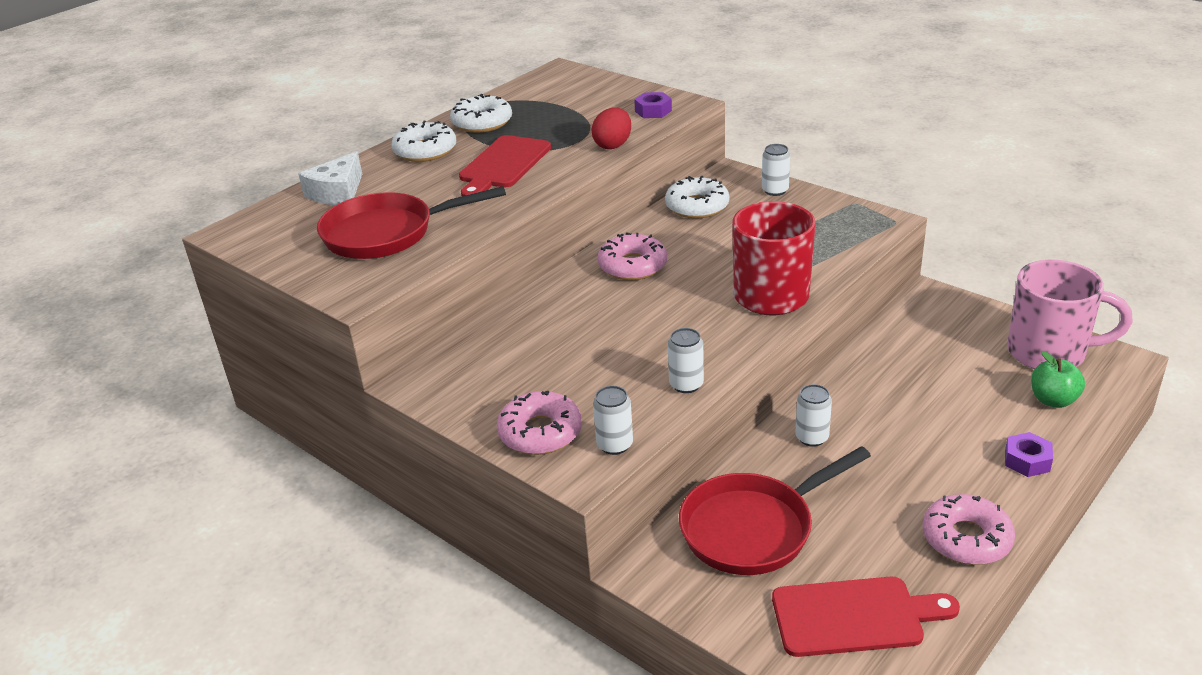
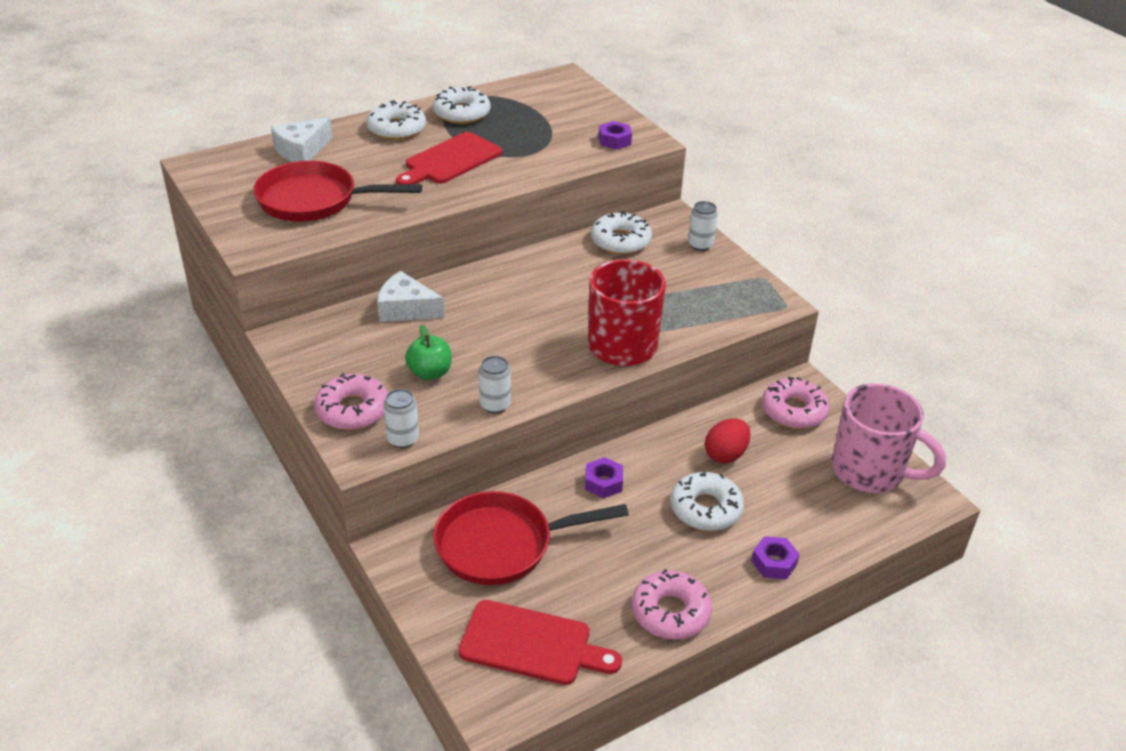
camera: 15 degrees right, 5 degrees up
red egg [591,107,631,149] -> red egg moved to [705,418,751,463]
pink donut [598,232,667,280] -> pink donut moved to [762,377,829,429]
white can [795,384,832,447] -> purple nut [585,457,623,498]
green apple [1031,351,1085,408] -> green apple moved to [405,325,452,380]
none -> white cheese [377,271,445,322]
none -> white donut [670,472,744,531]

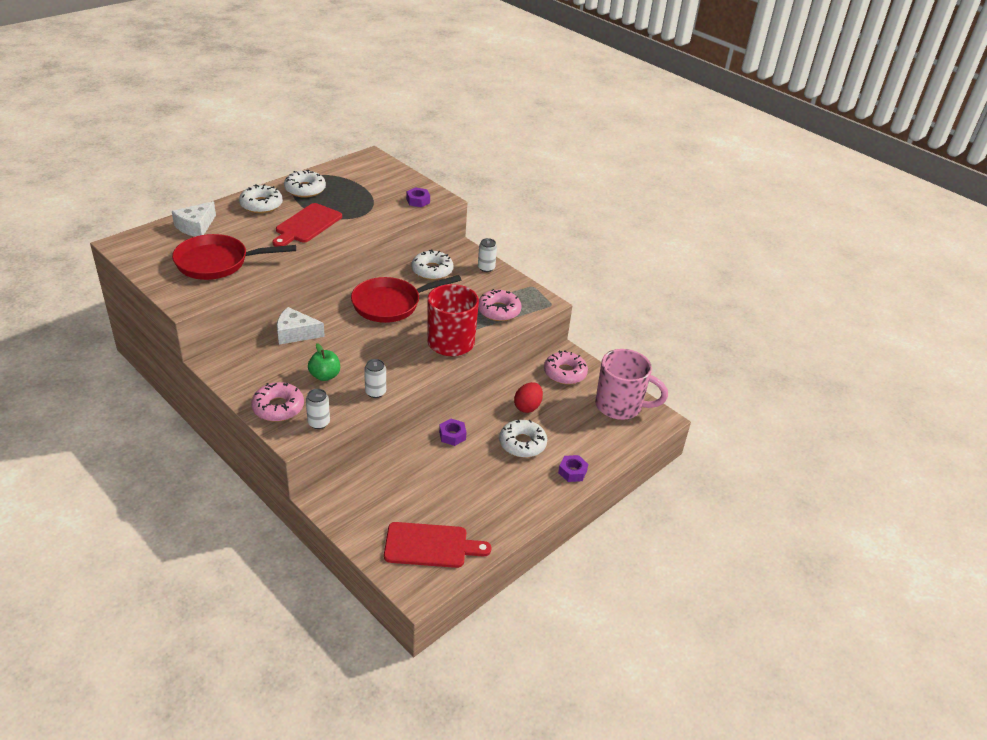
camera: 15 degrees left, 0 degrees up
red pan [433,491,629,585] -> red pan moved to [351,275,461,323]
pink donut [632,569,712,639] -> pink donut moved to [478,289,521,321]

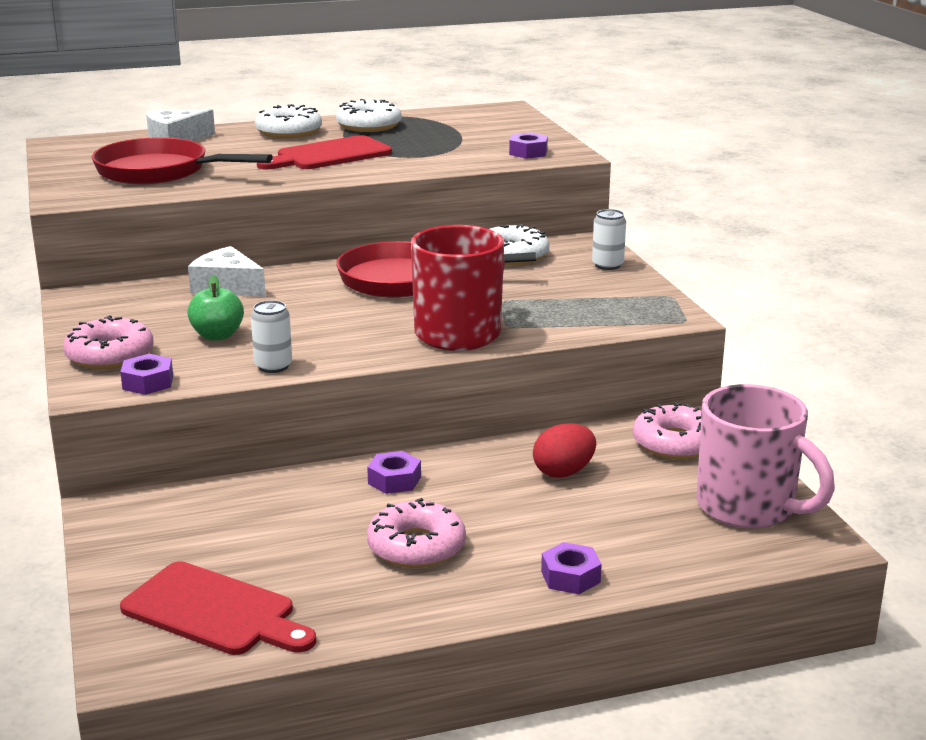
camera: 30 degrees right, 15 degrees down
white can [306,389,330,429] -> purple nut [120,354,173,395]
pink donut [478,289,521,321] -> pink donut moved to [367,498,466,568]
white donut [499,420,547,458] -> none

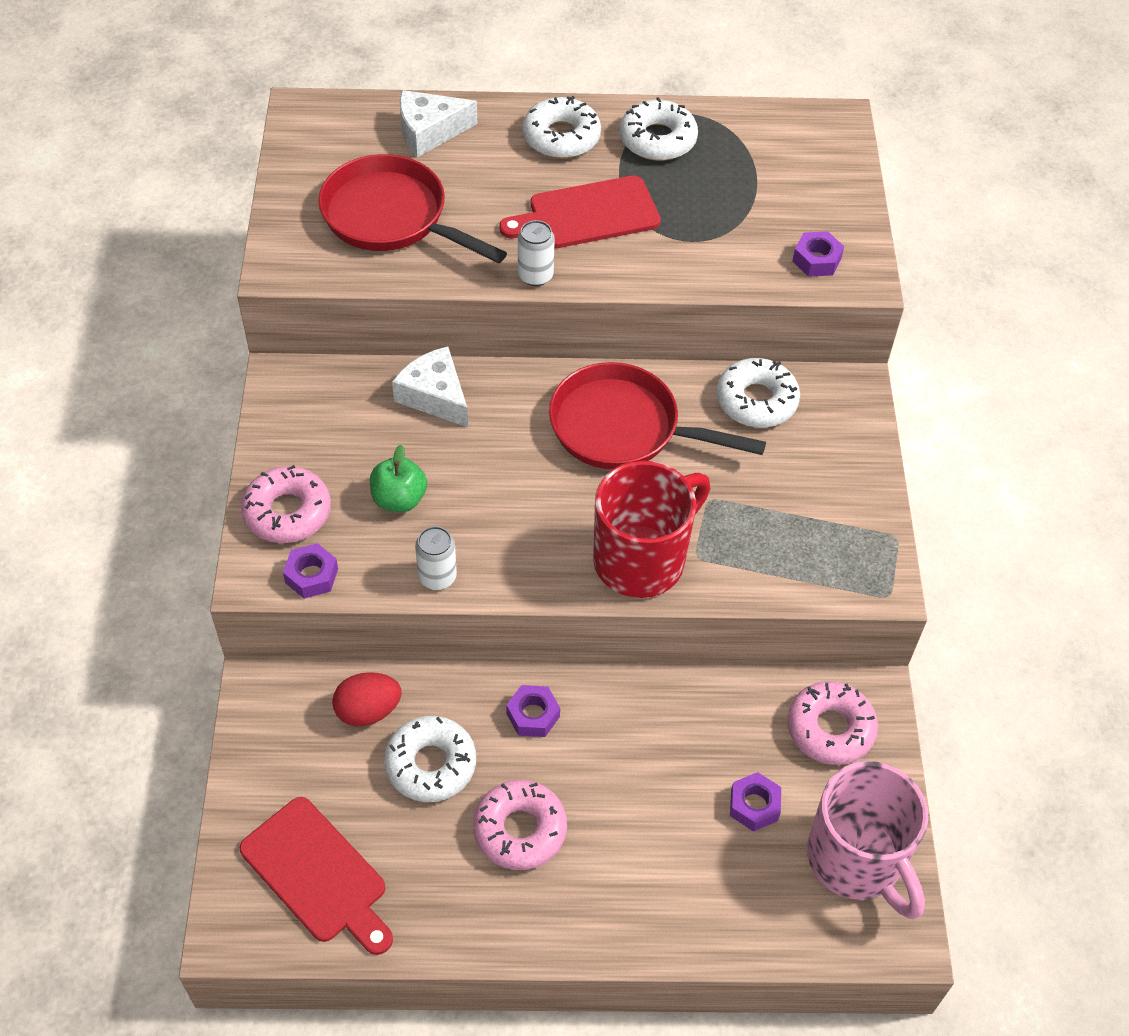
camera: 15 degrees right, 30 degrees up
red egg [533,424,596,478] -> red egg moved to [332,672,402,727]
purple nut [541,542,602,594] -> purple nut moved to [730,772,781,832]
white can [592,209,626,270] -> white can moved to [518,220,555,286]
none -> white donut [384,716,476,802]

